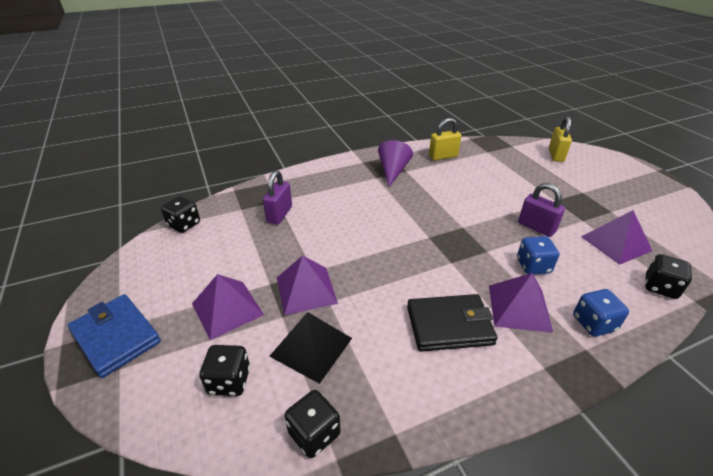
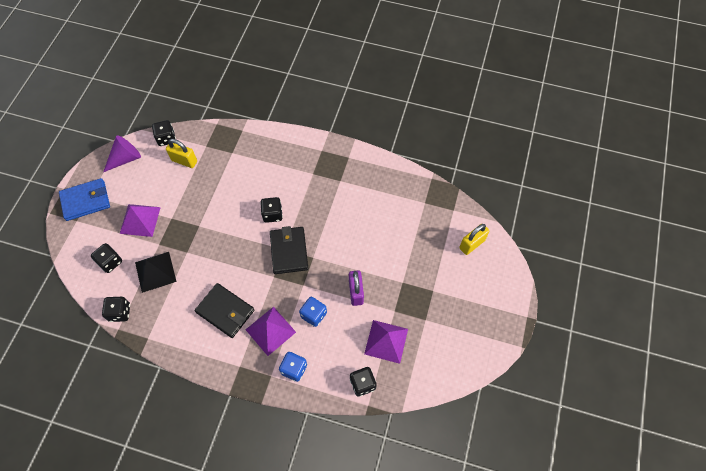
camera: 40 degrees right, 25 degrees up
blue wallet [68,294,161,378] -> blue wallet turned 75 degrees clockwise [59,178,110,221]
purple padlock [263,170,292,225] -> none
purple pyramid [277,255,338,315] -> none
purple cone [378,140,413,187] -> purple cone moved to [103,135,141,172]
yellow padlock [429,118,462,160] -> yellow padlock moved to [166,139,197,168]
none -> black dice [260,197,283,223]
none -> black wallet [270,226,308,274]

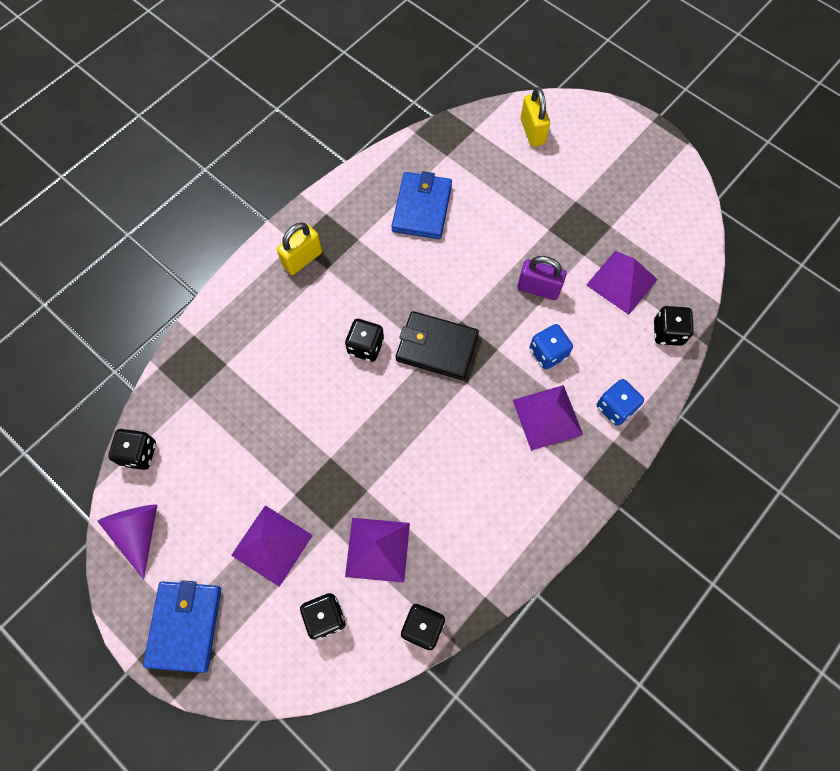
camera: 65 degrees left, 5 degrees up
black pyramid [135,252,177,293] -> purple pyramid [345,518,410,583]
yellow padlock [166,139,197,168] -> yellow padlock moved to [277,222,322,275]
black wallet [195,283,254,338] -> none
none -> blue wallet [392,171,452,239]

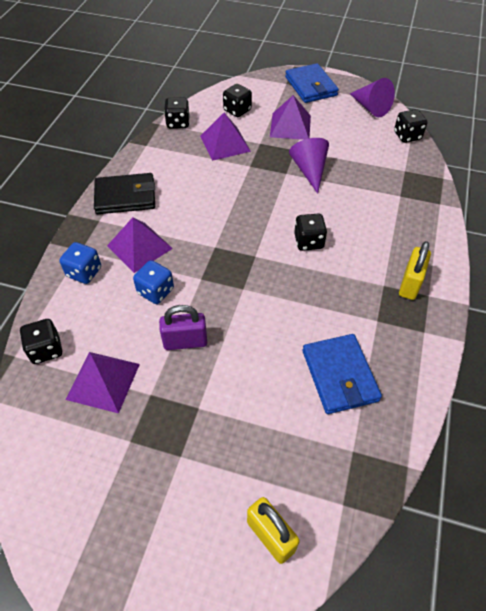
camera: 155 degrees right, 15 degrees down
black wallet [396,311,479,380] -> black wallet moved to [94,173,155,214]
none -> purple cone [289,138,329,194]

